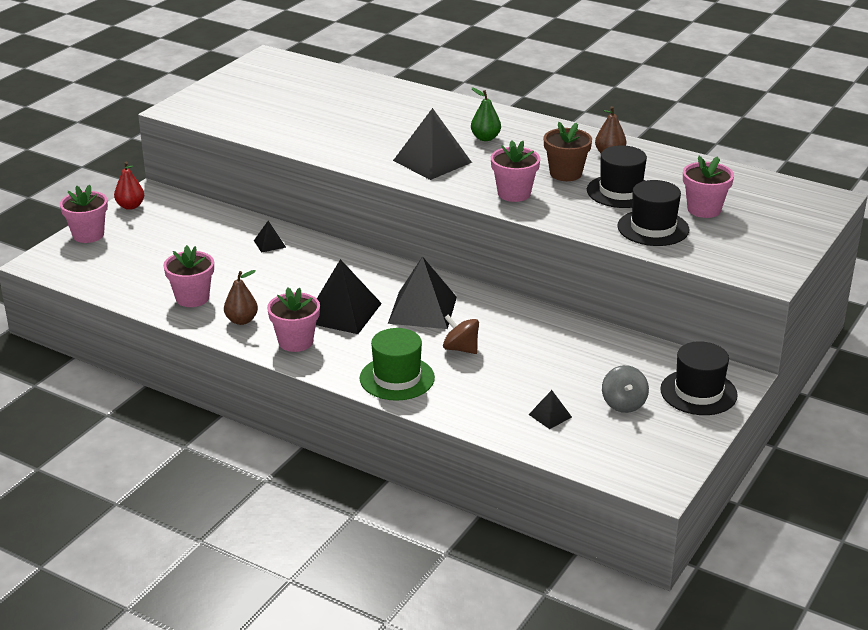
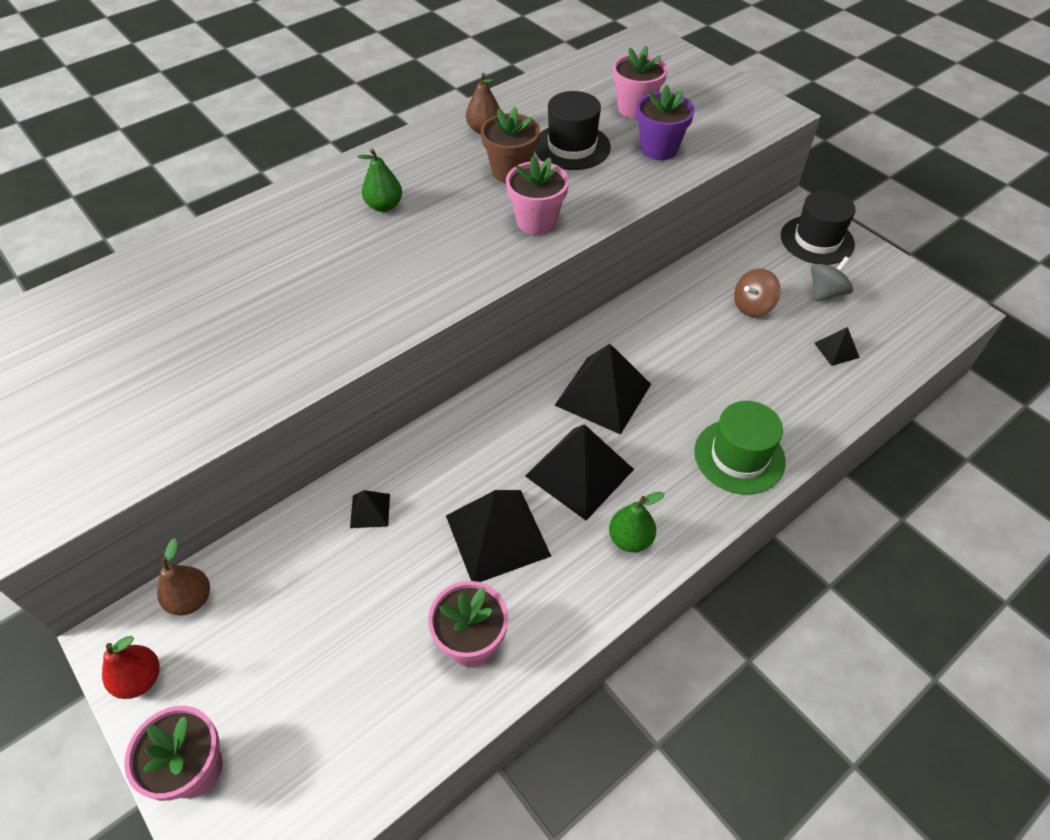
camera: 70 degrees left, 20 degrees up
brown pear [224,270,258,325] -> brown pear moved to [157,538,210,616]
pink flower pot [267,287,320,352] -> green pear [609,492,665,552]
black pyramid [393,108,472,180] -> black pyramid moved to [446,490,551,582]
brown spinning top [443,315,479,354] -> brown spinning top moved to [734,269,781,317]
grey spinning top [602,365,649,413] -> grey spinning top turned 60 degrees counterclockwise [811,256,853,302]
black hat [618,180,689,246] -> purple flower pot [636,84,695,160]

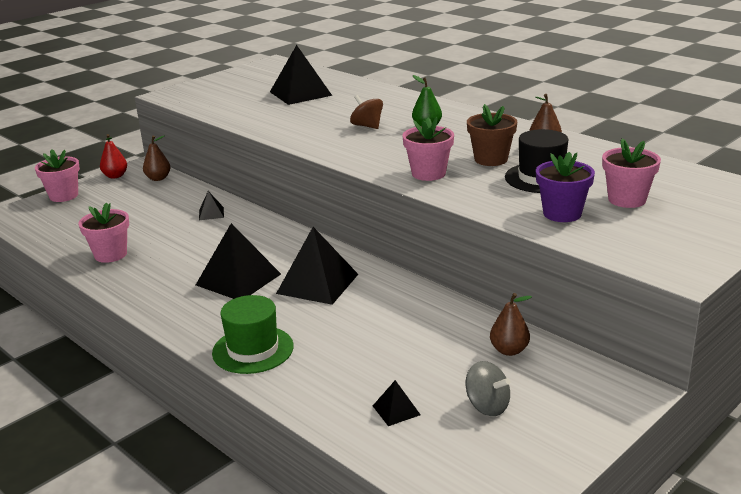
camera: 85 degrees right, 25 degrees down
black pyramid [446,490,551,582] -> black pyramid moved to [270,45,332,105]
green pear [609,492,665,552] -> none
brown spinning top [734,269,781,317] -> brown spinning top moved to [350,95,383,129]
black hat [781,190,856,265] -> none
none -> brown pear [490,293,532,356]

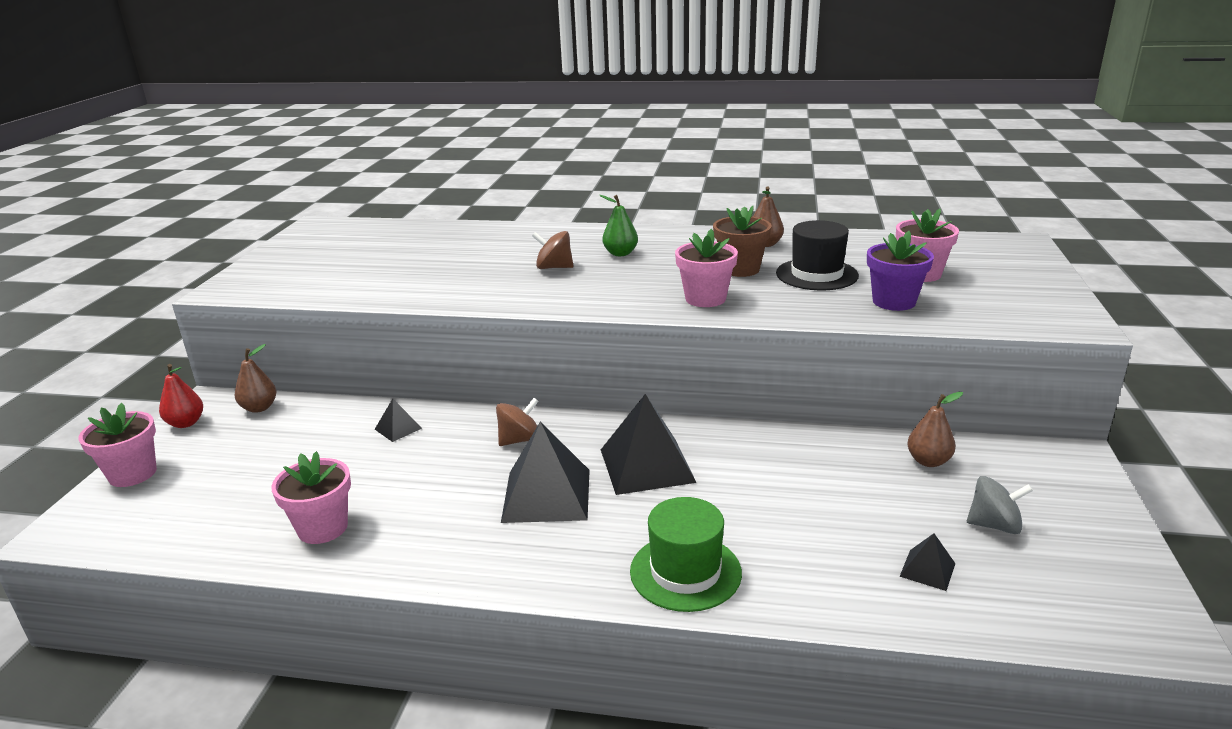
camera: 35 degrees left, 0 degrees up
black pyramid [270,45,332,105] -> none
none -> brown spinning top [496,398,539,446]

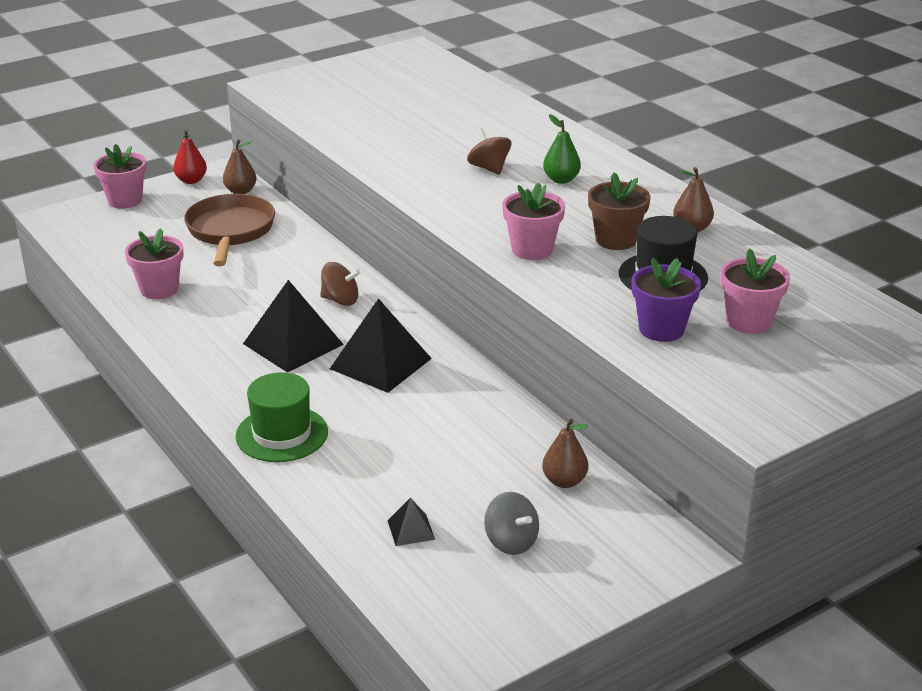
camera: 45 degrees right, 5 degrees up
black pyramid [375,399,422,442] -> none
none -> brown pan [184,194,275,266]

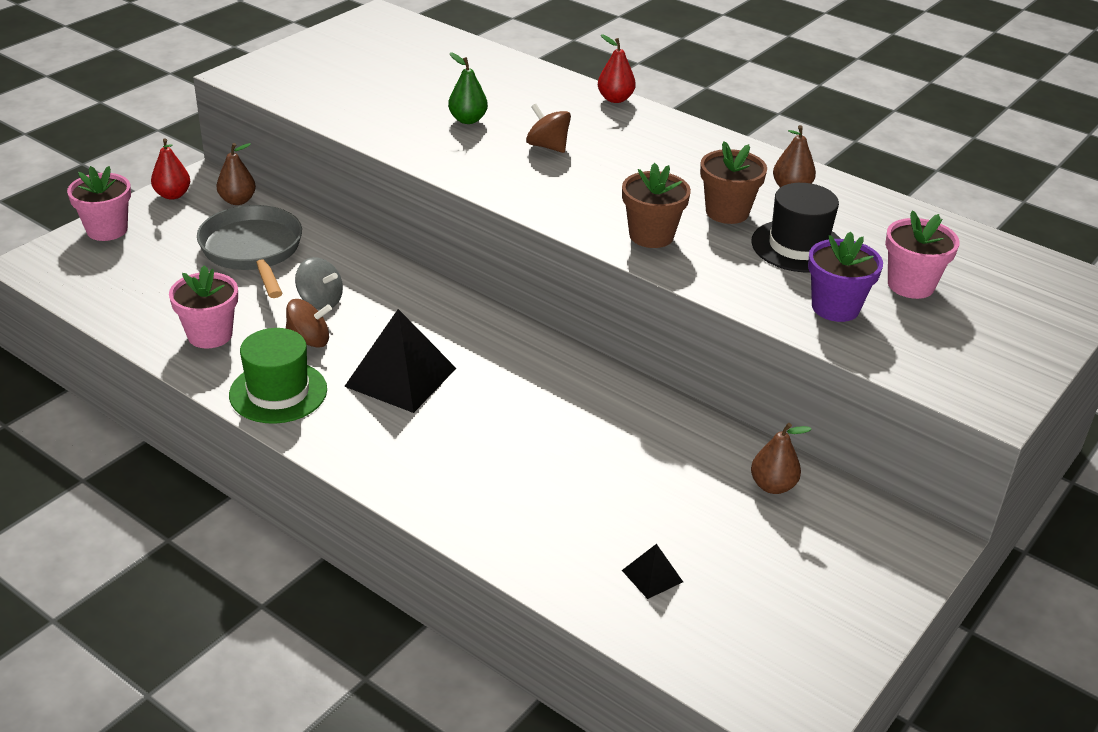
camera: 20 degrees left, 5 degrees up
brown pan [184,194,275,266] -> grey pan [197,205,302,298]
green hat [235,372,328,462] -> green hat moved to [229,328,327,424]
brown spinning top [320,262,360,306] -> brown spinning top moved to [286,299,332,348]
black pyramid [330,298,432,393] -> none
grey spinning top [484,492,539,555] -> grey spinning top moved to [295,257,343,310]
pink flower pot [502,182,565,260] -> brown flower pot [622,163,691,248]
green pear [543,114,581,184] -> green pear moved to [448,52,488,124]
none -> red pear [598,34,636,103]

